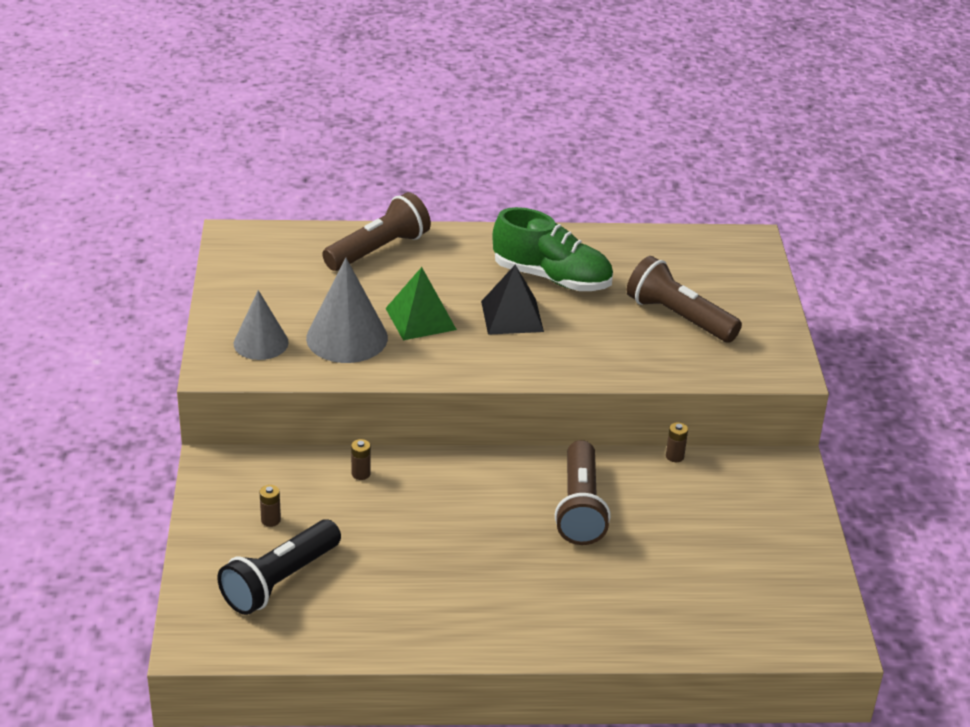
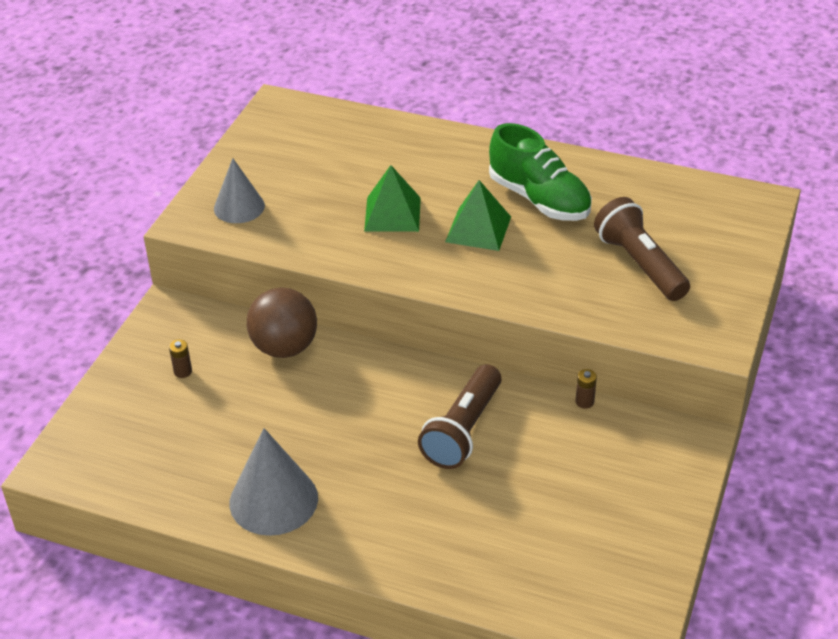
camera: 25 degrees right, 5 degrees up
black flashlight [217,519,341,615] -> none
grey cone [306,258,388,363] -> grey cone moved to [230,428,318,536]
brown flashlight [322,192,431,271] -> none
brown battery [351,439,371,480] -> brown ball [247,288,317,358]
black pyramid [481,265,544,335] -> green pyramid [445,180,511,251]

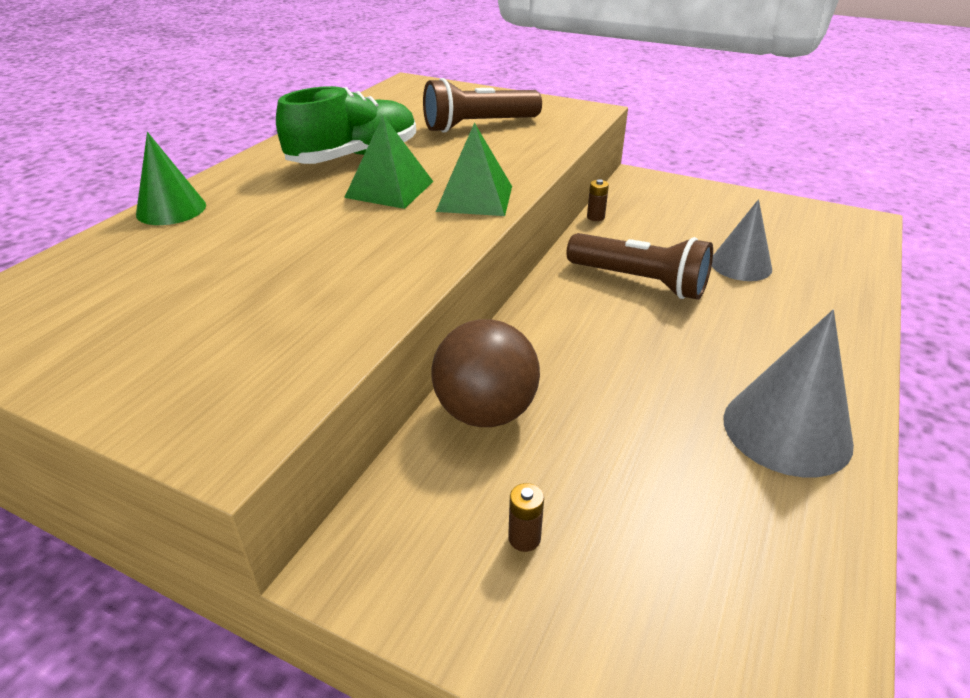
camera: 85 degrees left, 5 degrees down
grey cone [214,158,265,223] -> grey cone moved to [712,199,772,281]
green pyramid [364,165,421,232] -> green pyramid moved to [436,123,512,216]
none -> green cone [136,132,206,225]

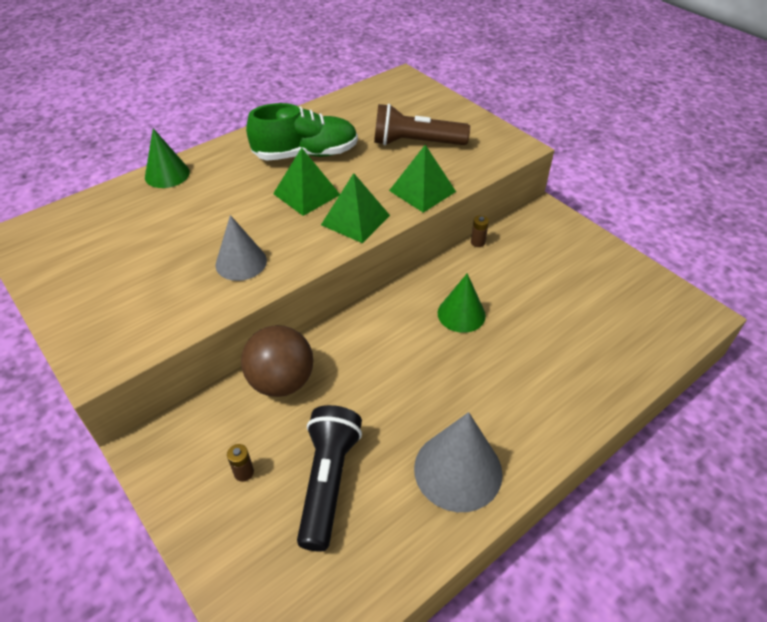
camera: 25 degrees right, 10 degrees up
brown flashlight [566,233,713,300] -> green cone [438,273,486,333]
grey cone [712,199,772,281] -> grey cone moved to [215,215,267,281]
none -> black flashlight [297,405,362,552]
none -> green pyramid [389,145,456,213]

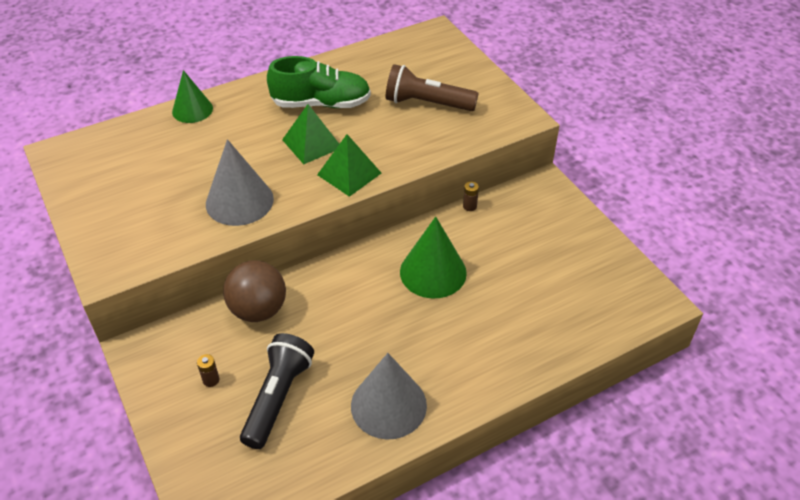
camera: 10 degrees right, 0 degrees up
grey cone [215,215,267,281] -> grey cone [206,139,274,226], size x1.50
green pyramid [389,145,456,213] -> none
green cone [438,273,486,333] -> green cone [400,217,467,298], size x1.50

